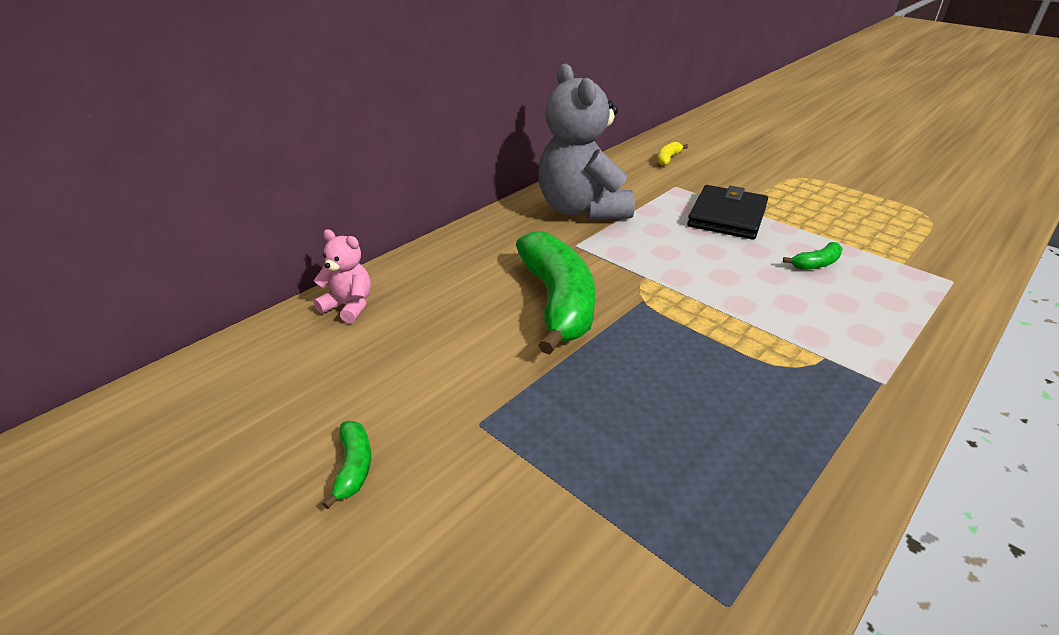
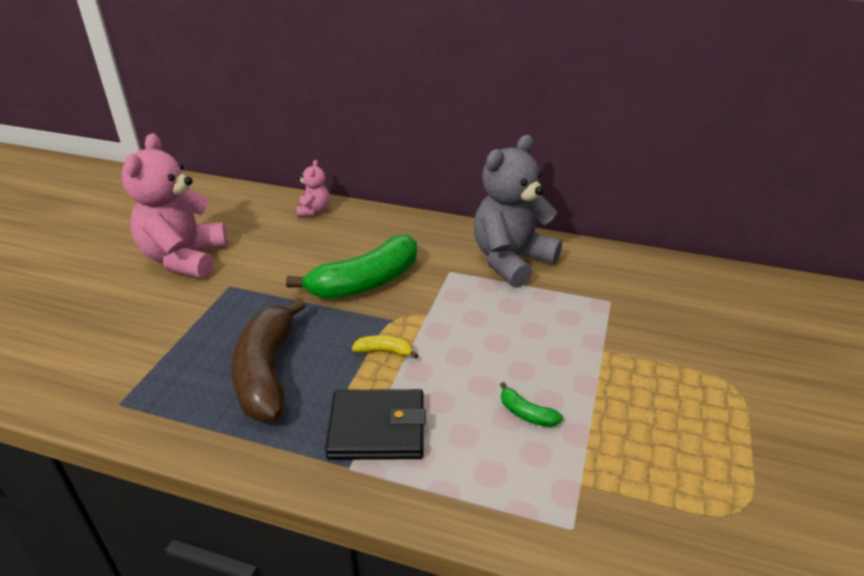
camera: 65 degrees right, 0 degrees up
green banana [323,421,371,509] -> pink teddy bear [121,133,227,278]
yellow banana [657,142,688,166] -> yellow banana moved to [352,335,418,359]
black wallet [687,185,768,240] -> black wallet moved to [325,389,426,460]
none -> brown banana [231,298,306,421]

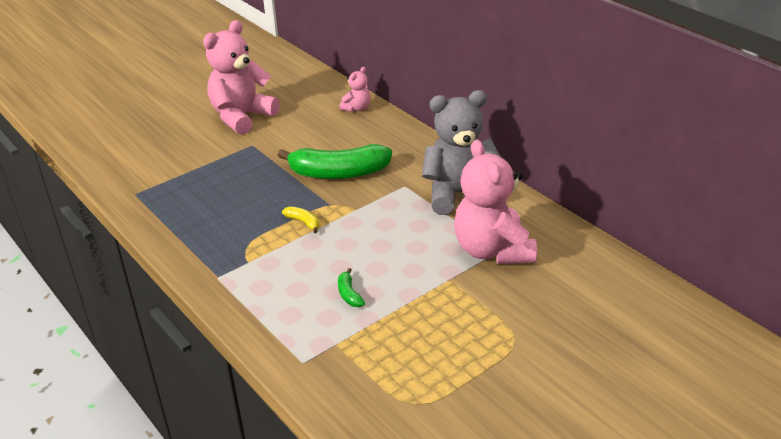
camera: 35 degrees right, 0 degrees up
brown banana [231,298,306,421] -> none
black wallet [325,389,426,460] -> none
none -> pink teddy bear [454,140,537,264]

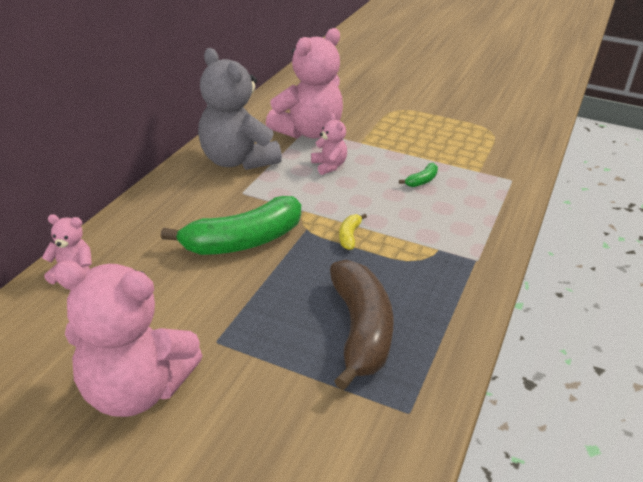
camera: 120 degrees left, 0 degrees up
green banana [278,144,392,179] -> green banana turned 90 degrees clockwise [161,196,301,255]
none -> pink teddy bear [311,114,347,175]
none -> brown banana [330,260,393,390]

